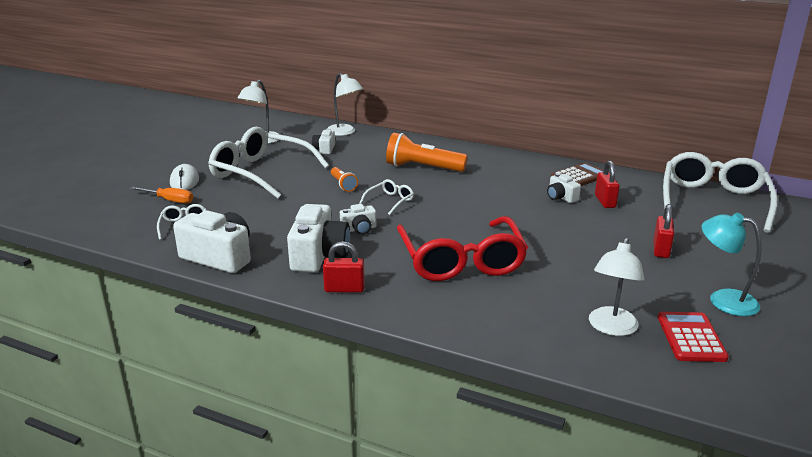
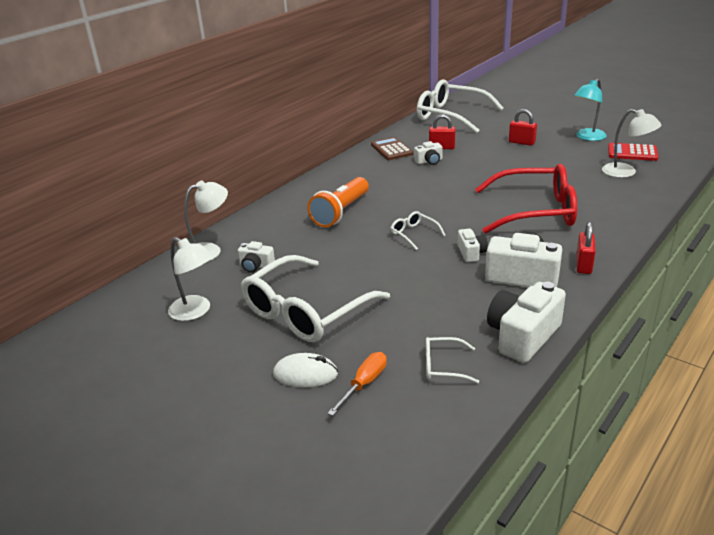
camera: 75 degrees left, 5 degrees up
orange flashlight [331,167,358,192] -> none

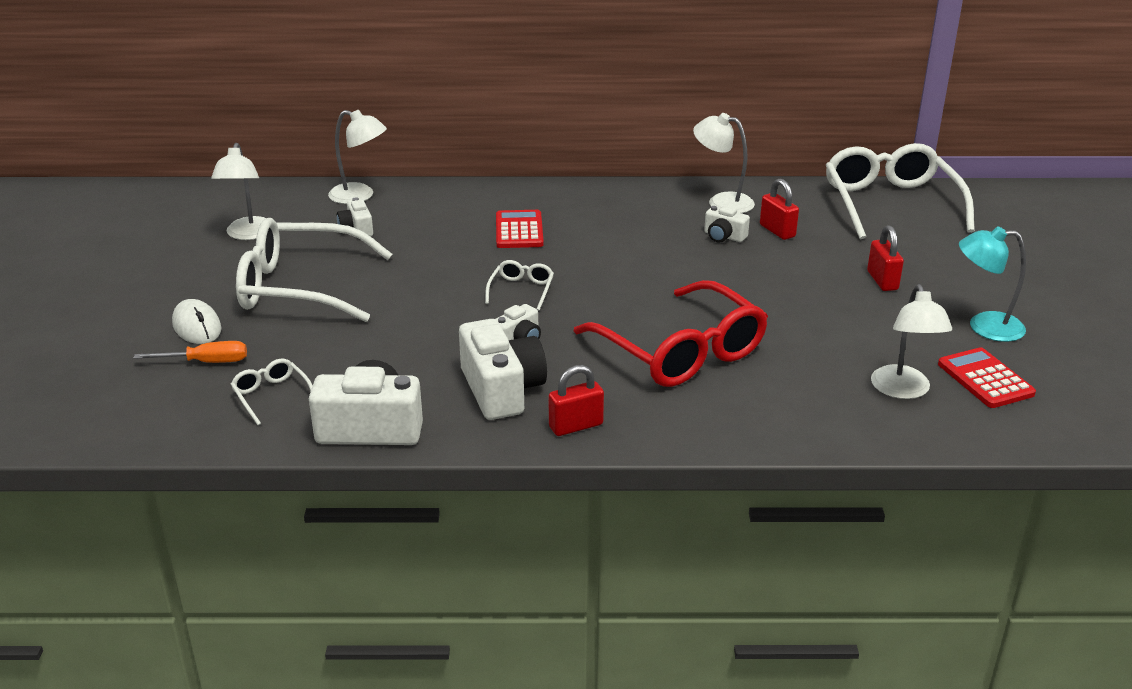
camera: 50 degrees right, 0 degrees up
orange flashlight [307,177,369,227] -> red calculator [496,210,544,248]
brown calculator [371,137,413,160] -> white lamp [693,113,755,213]

